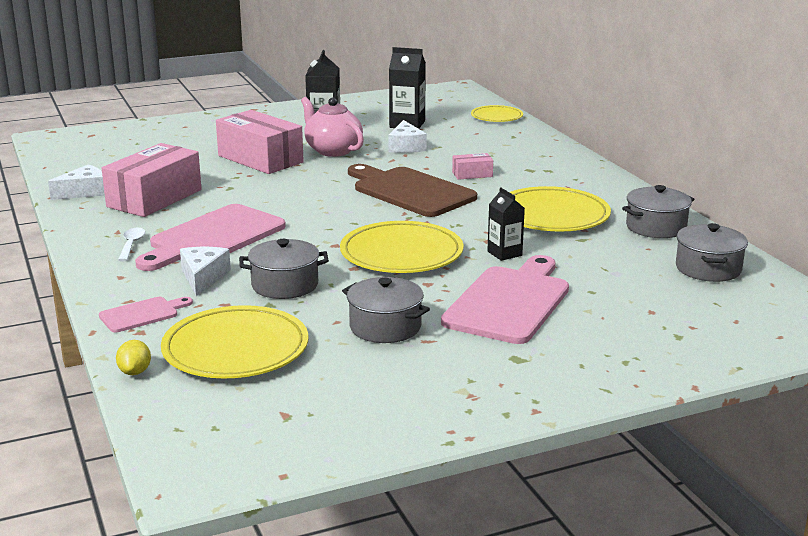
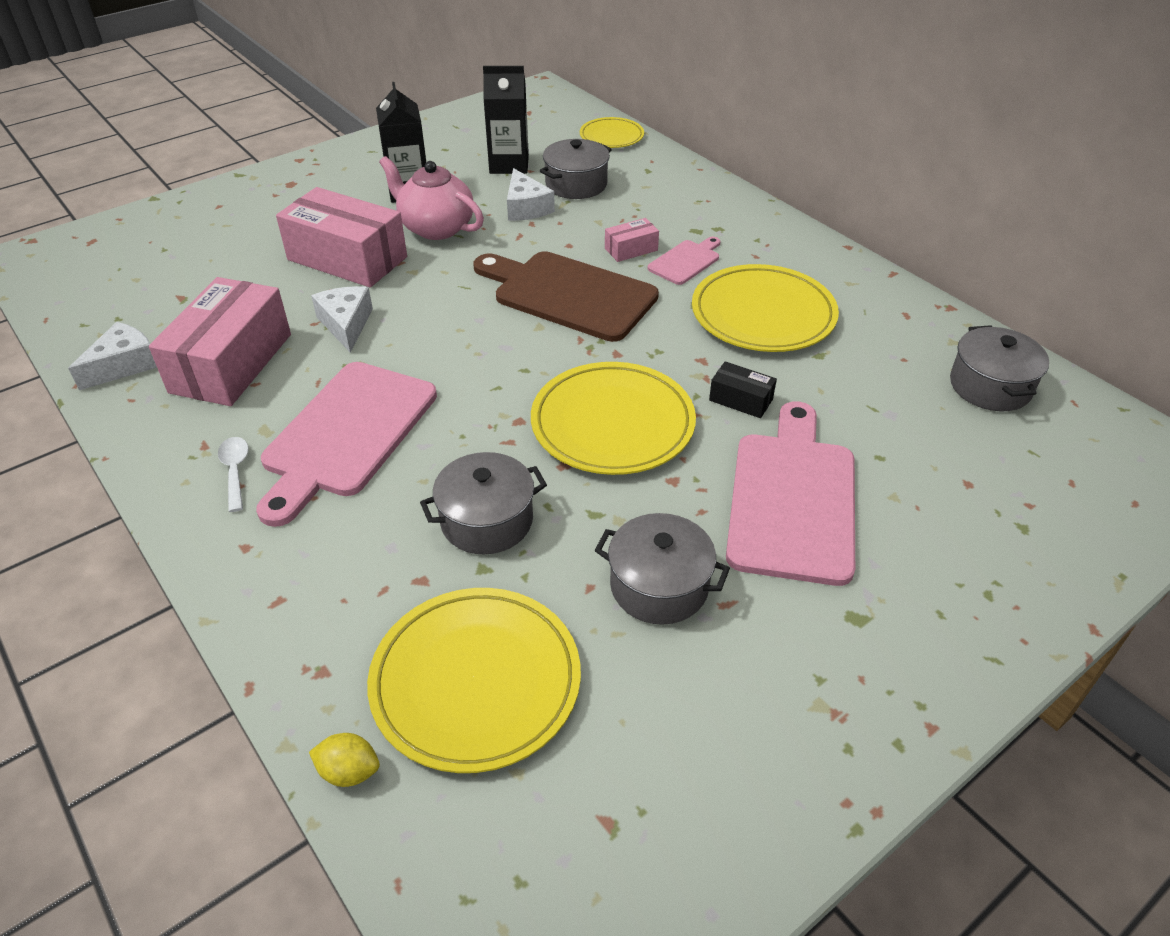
camera: 15 degrees left, 20 degrees up
pink cutting board [99,297,193,333] -> pink cutting board moved to [647,237,721,285]
yellow lemon [116,340,151,375] -> yellow lemon turned 60 degrees counterclockwise [309,733,380,787]
white cheese [180,247,231,296] -> white cheese moved to [311,286,373,353]
black carton [487,187,525,261] -> black box [709,361,777,418]
grey pot [622,185,694,238] -> grey pot moved to [540,139,612,199]

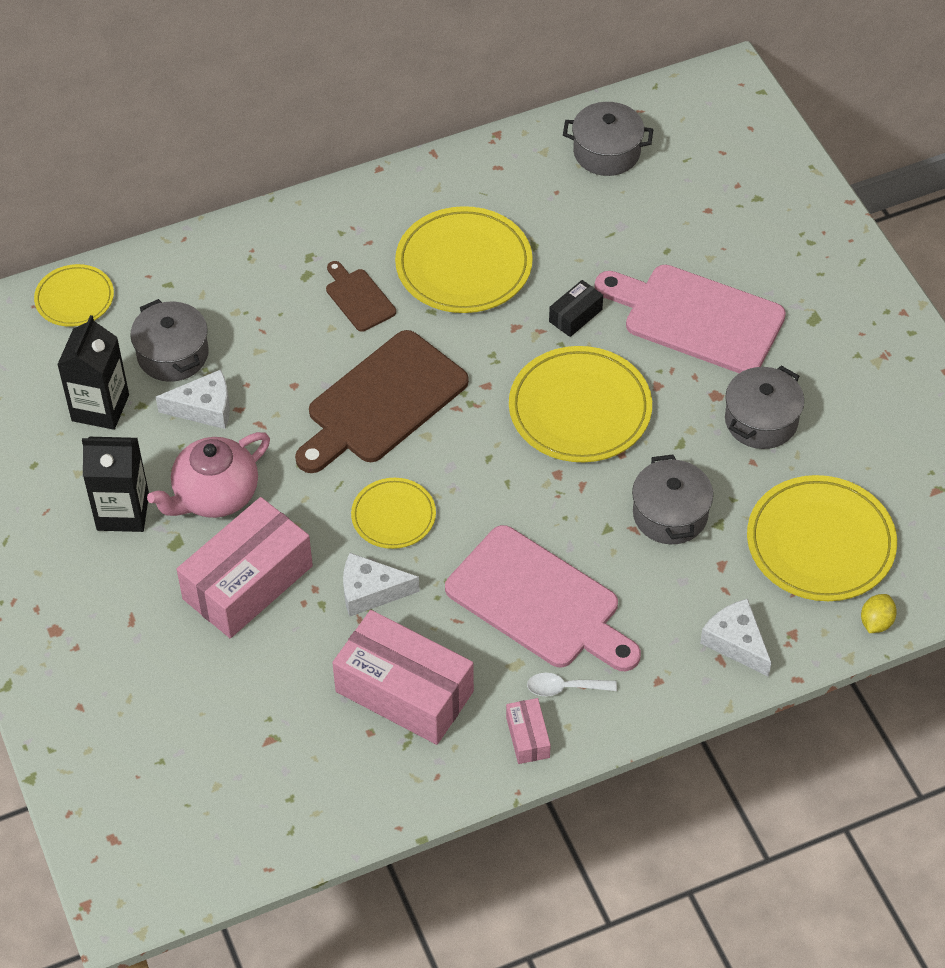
camera: 75 degrees left, 10 degrees up
white cheese [68,322,157,390] -> white cheese moved to [700,599,772,677]
pink box [605,218,659,262] -> pink box moved to [506,698,551,764]
pink cutting board [647,237,721,285] -> brown cutting board [326,261,396,332]
none -> yellow plate [351,478,436,549]

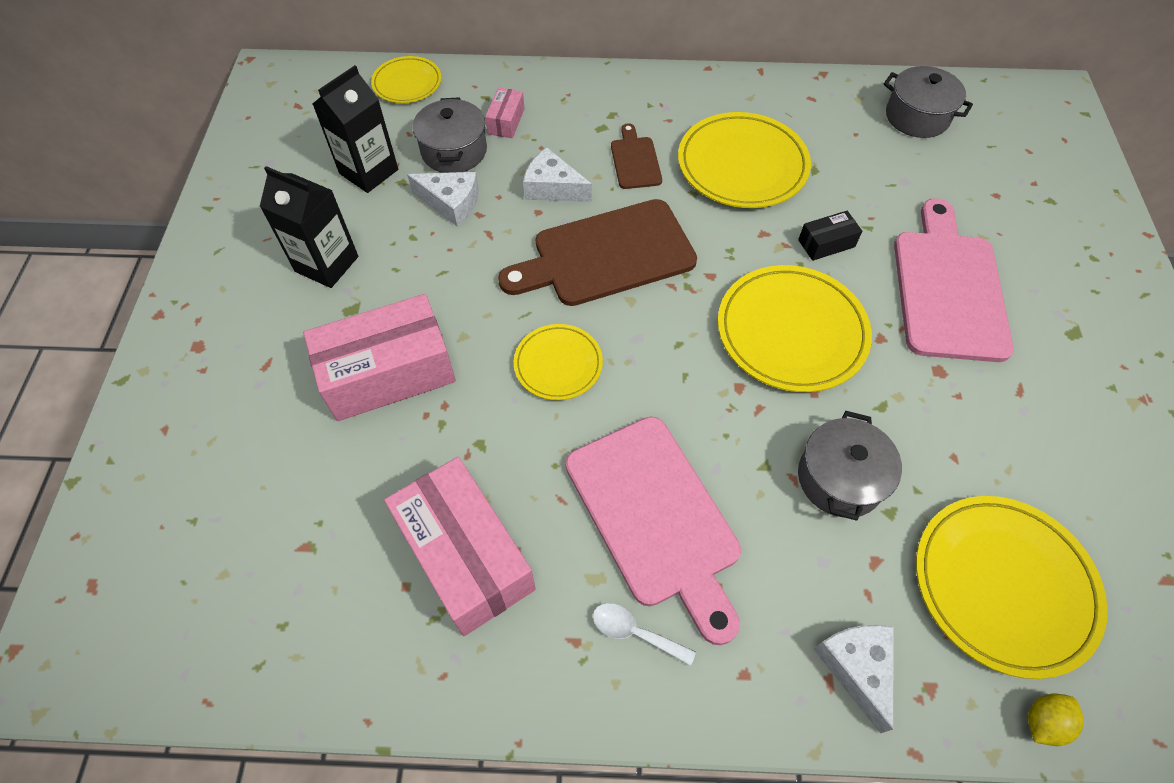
camera: 25 degrees right, 5 degrees up
pink teapot [147,432,270,518] -> none
white cheese [343,553,420,617] -> white cheese moved to [523,148,592,202]
pink box [506,698,551,764] -> pink box moved to [485,87,524,138]
pink cutting board [595,264,786,373] -> pink cutting board turned 45 degrees clockwise [894,198,1014,362]
grey pot [725,366,804,449] -> none

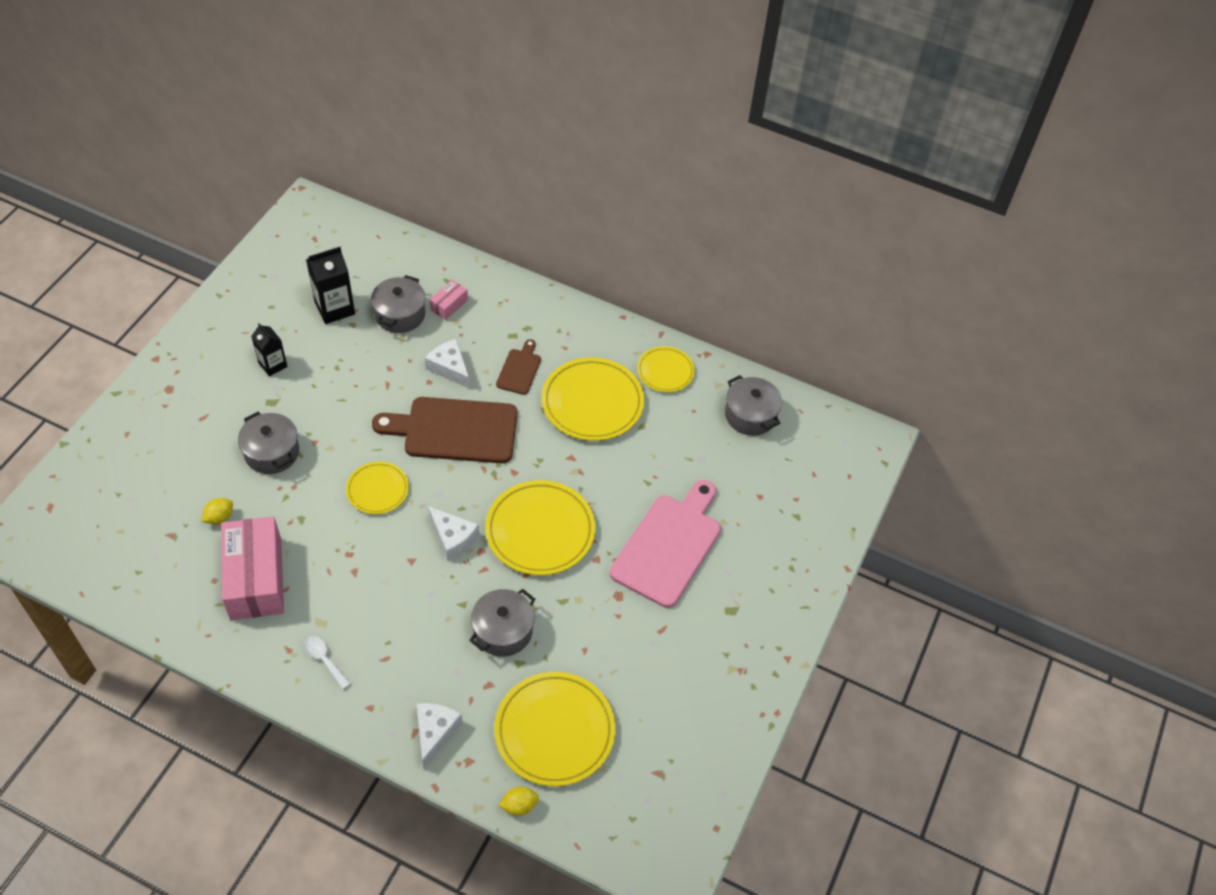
camera: 20 degrees right, 5 degrees down
black carton [260,166,358,288] -> black carton [251,323,288,376], size x0.65
pink box [303,294,456,421] -> grey pot [238,412,299,474]
yellow plate [371,56,442,103] -> yellow plate moved to [637,346,695,392]
white cheese [407,172,479,227] -> white cheese moved to [428,506,479,561]
pink cutting board [565,416,741,645] -> none
black box [798,211,862,261] -> none
none -> yellow lemon [202,498,233,524]

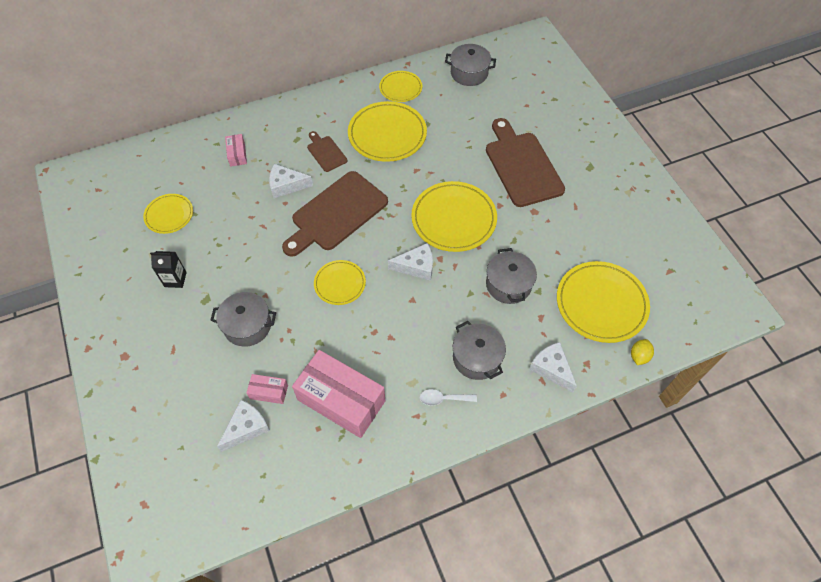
camera: 45 degrees left, 5 degrees up
yellow lemon [202,498,233,524] -> pink box [246,374,288,404]
black carton [306,247,355,324] -> yellow plate [143,194,193,234]
grey pot [371,275,425,333] -> grey pot moved to [453,321,506,380]
pink cutting board [610,480,721,608] -> brown cutting board [486,118,565,207]
none -> white cheese [217,400,270,452]

